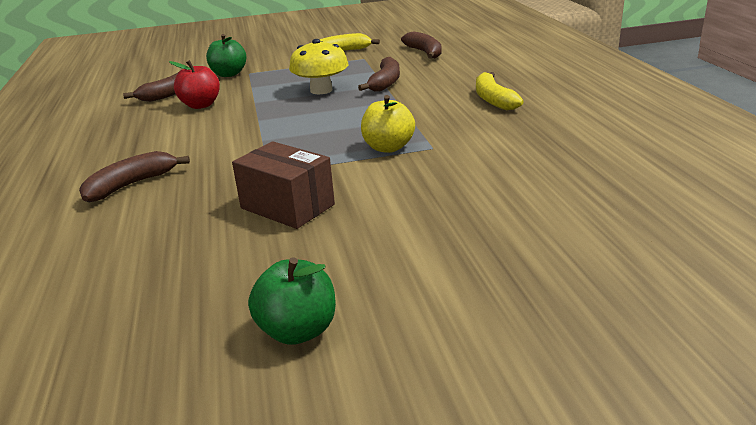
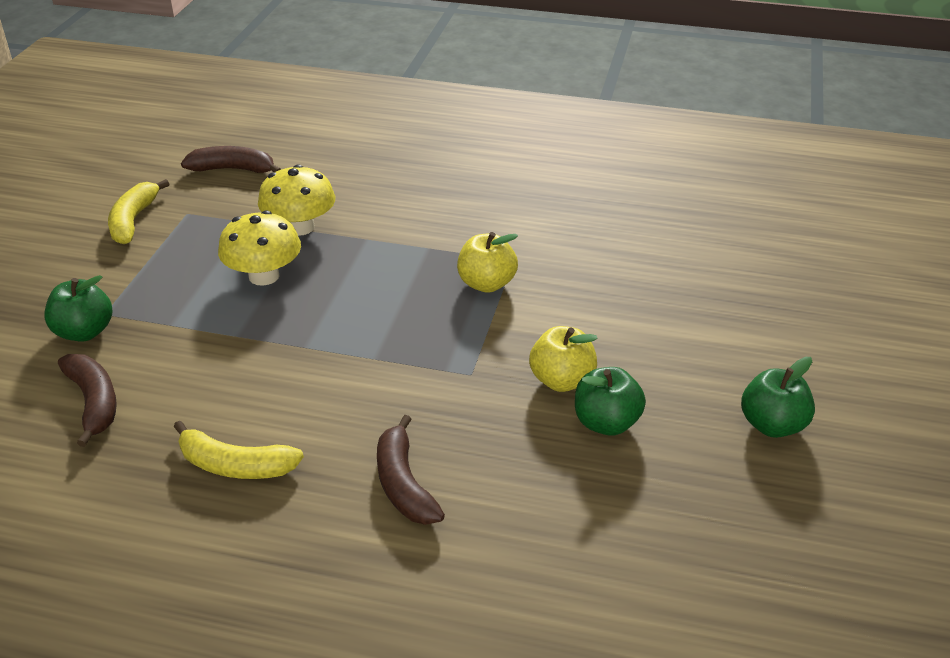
camera: 65 degrees left, 10 degrees up
red apple [169,60,220,109] -> none
brown box [232,141,335,229] -> yellow apple [529,326,598,392]
brown banana [358,57,400,92] -> yellow mushroom [258,164,335,236]
yellow banana [476,72,524,110] -> yellow banana moved to [174,421,304,479]
none -> green apple [575,367,646,436]

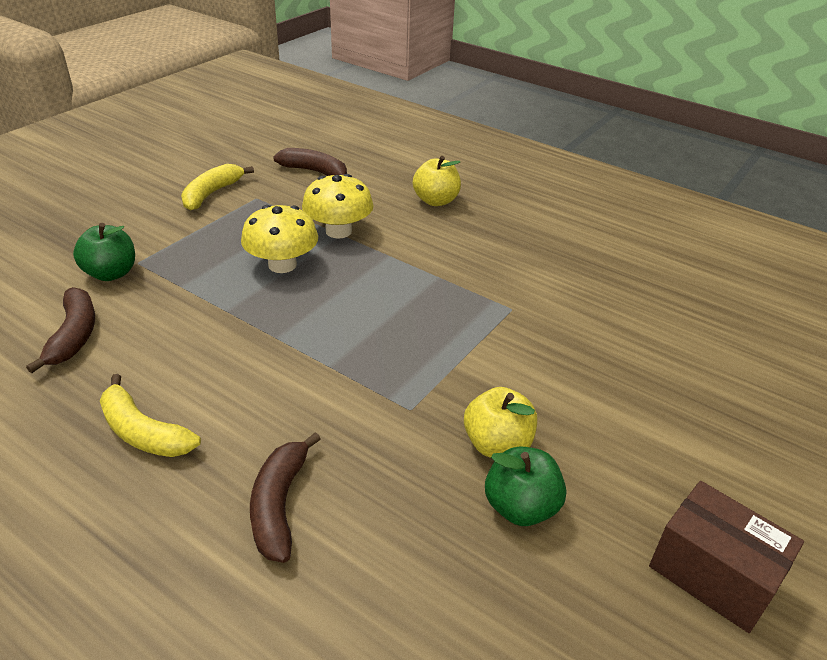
camera: 20 degrees right, 0 degrees up
yellow apple [457,232,518,293] -> yellow apple moved to [413,156,461,206]
green apple [741,357,815,438] -> brown box [649,481,804,633]

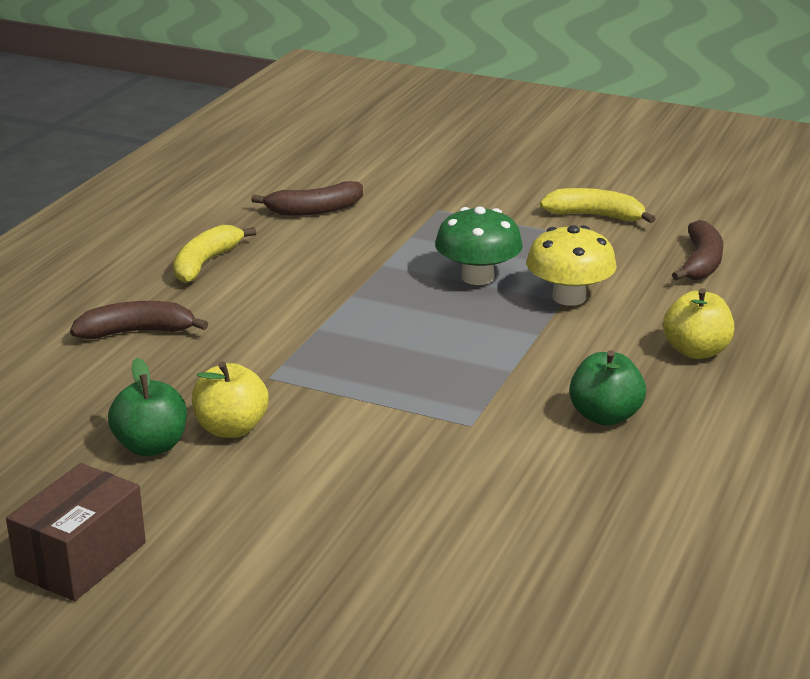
camera: 80 degrees right, 10 degrees down
green apple [73,223,135,281] -> green apple moved to [569,350,646,426]
yellow mushroom [241,205,318,273] -> green mushroom [435,207,523,285]

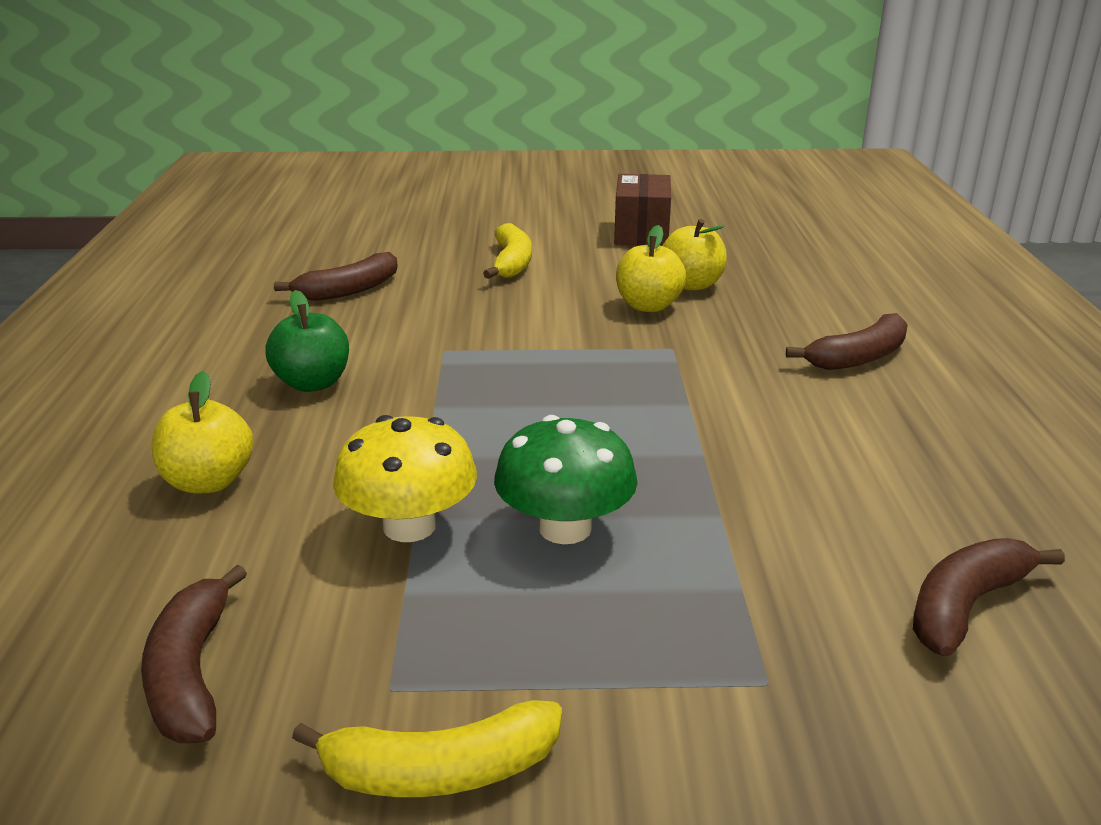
camera: 155 degrees right, 0 degrees up
green apple [108,358,187,456] -> yellow apple [662,219,727,290]
yellow banana [173,225,256,283] -> yellow banana moved to [483,223,532,279]
none -> brown banana [274,252,398,301]

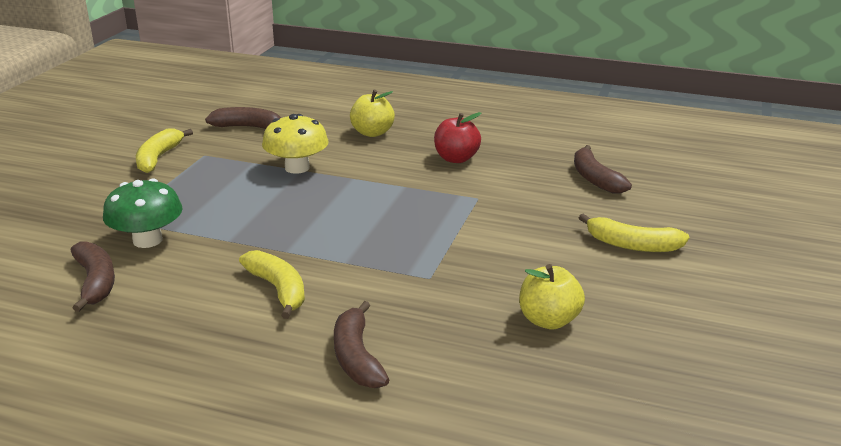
camera: 110 degrees right, 0 degrees up
green apple [266,290,349,392] -> red apple [434,112,481,163]
green mushroom [494,415,638,544] -> green mushroom moved to [103,178,183,248]
brown box [614,174,671,246] -> none
yellow apple [616,225,686,312] -> none
none -> yellow banana [239,250,305,319]

